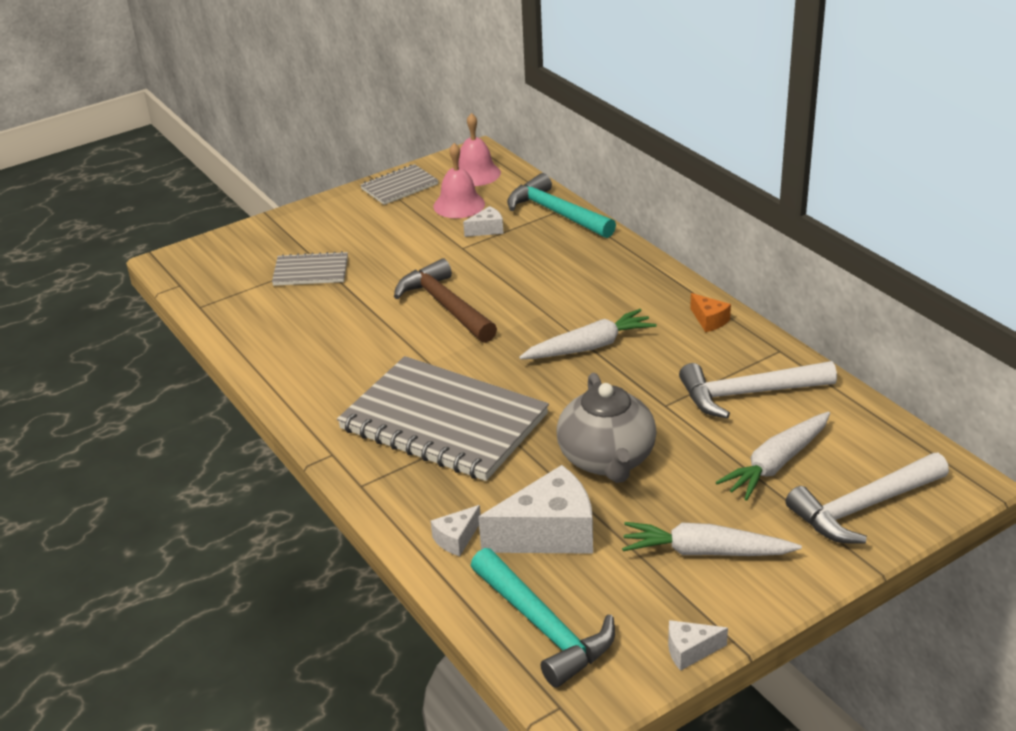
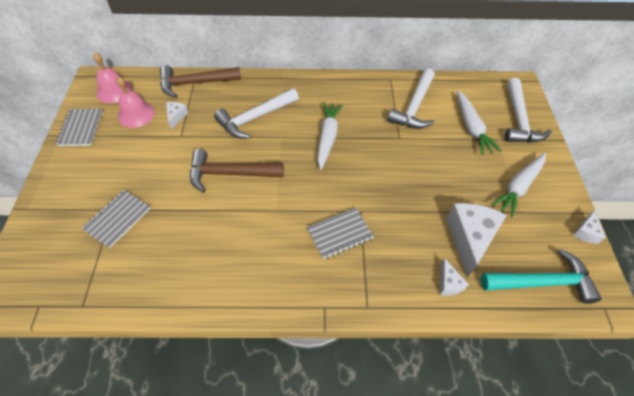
camera: 60 degrees left, 20 degrees up
grey notebook [337,356,549,481] -> grey notebook [307,207,374,260], size x0.48
turquoise hammer [507,173,616,238] -> brown hammer [160,65,241,98]
grey teapot [556,373,657,483] -> none
orange cheese [690,293,731,332] -> none
none -> white hammer [214,88,299,139]

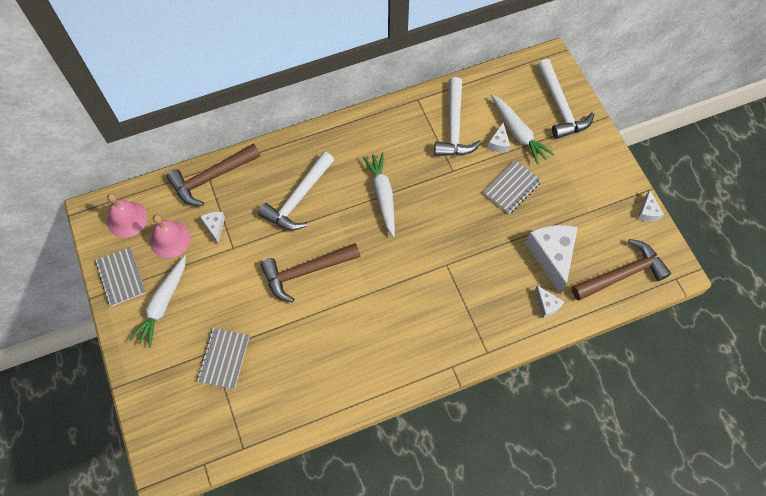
camera: 20 degrees left, 10 degrees up
grey notebook [307,207,374,260] -> grey notebook moved to [483,160,542,214]
turquoise hammer [481,249,602,304] -> brown hammer [572,239,671,301]
white carrot [491,153,546,217] -> white carrot moved to [129,255,186,348]
none -> white cheese [487,123,510,153]

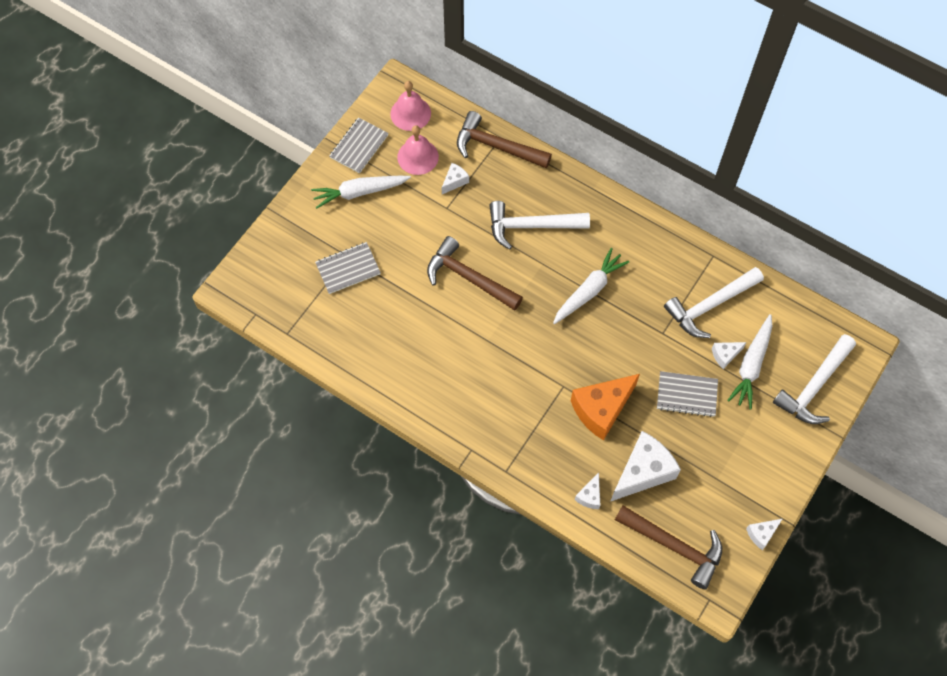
camera: 55 degrees right, 0 degrees up
none -> orange cheese [571,374,640,440]

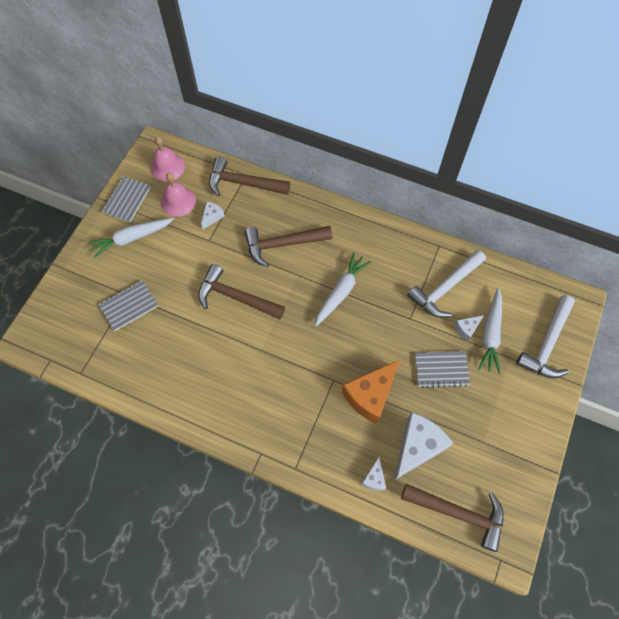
camera: 10 degrees left, 0 degrees up
white hammer [489,201,590,250] -> brown hammer [244,226,332,267]
white cheese [746,519,782,550] -> none

